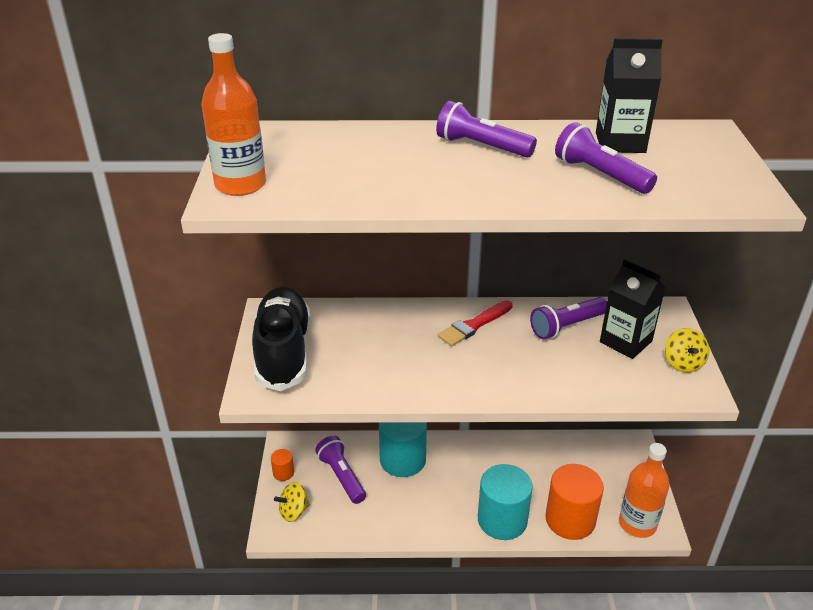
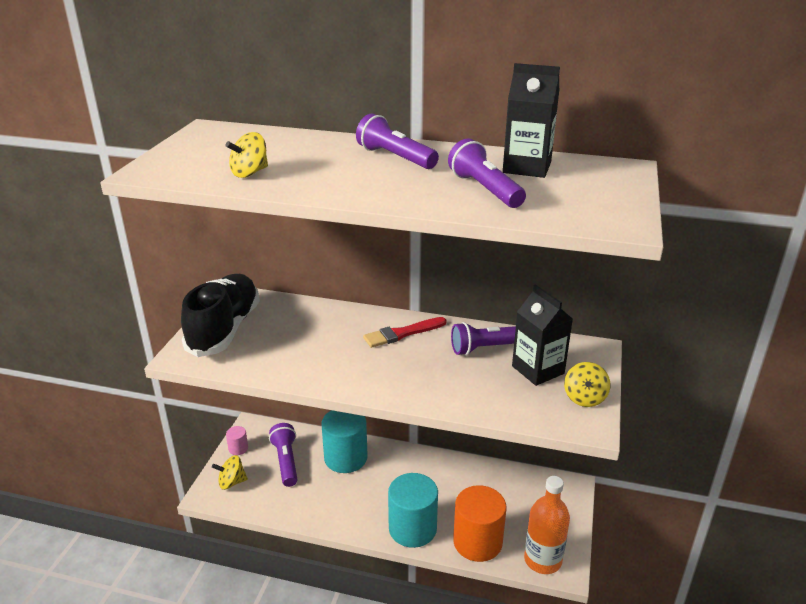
camera: 15 degrees right, 5 degrees down
orange bottle [201,33,266,196] -> none
orange cylinder [271,449,294,481] -> pink cylinder [226,426,248,455]
none -> yellow spinning top [226,132,268,178]

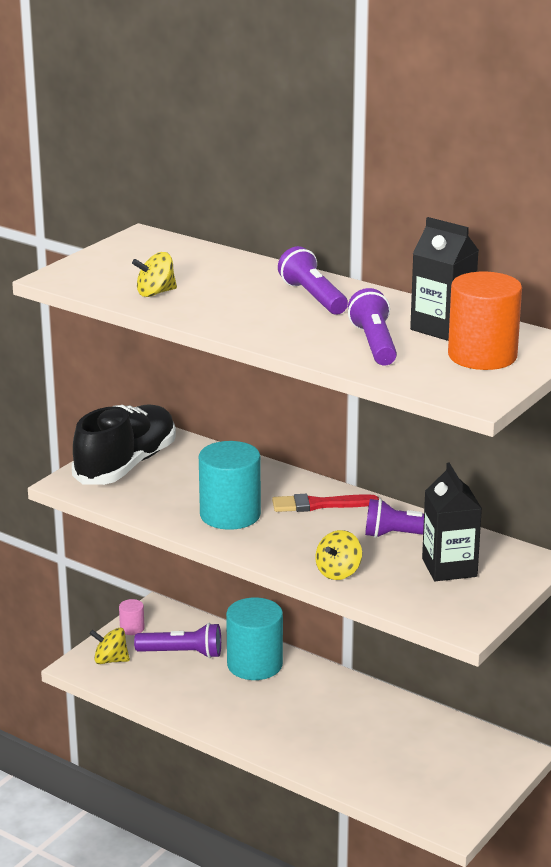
camera: 20 degrees right, 5 degrees down
purple flashlight [269,423,297,487] -> purple flashlight turned 90 degrees clockwise [134,623,221,658]
turquoise cylinder [388,473,438,548] -> turquoise cylinder moved to [199,441,261,530]
orange cylinder [453,485,507,562] -> orange cylinder moved to [448,271,522,370]
orange bottle [524,476,570,574] -> none
yellow spinning top [564,362,610,407] -> yellow spinning top moved to [315,530,362,580]

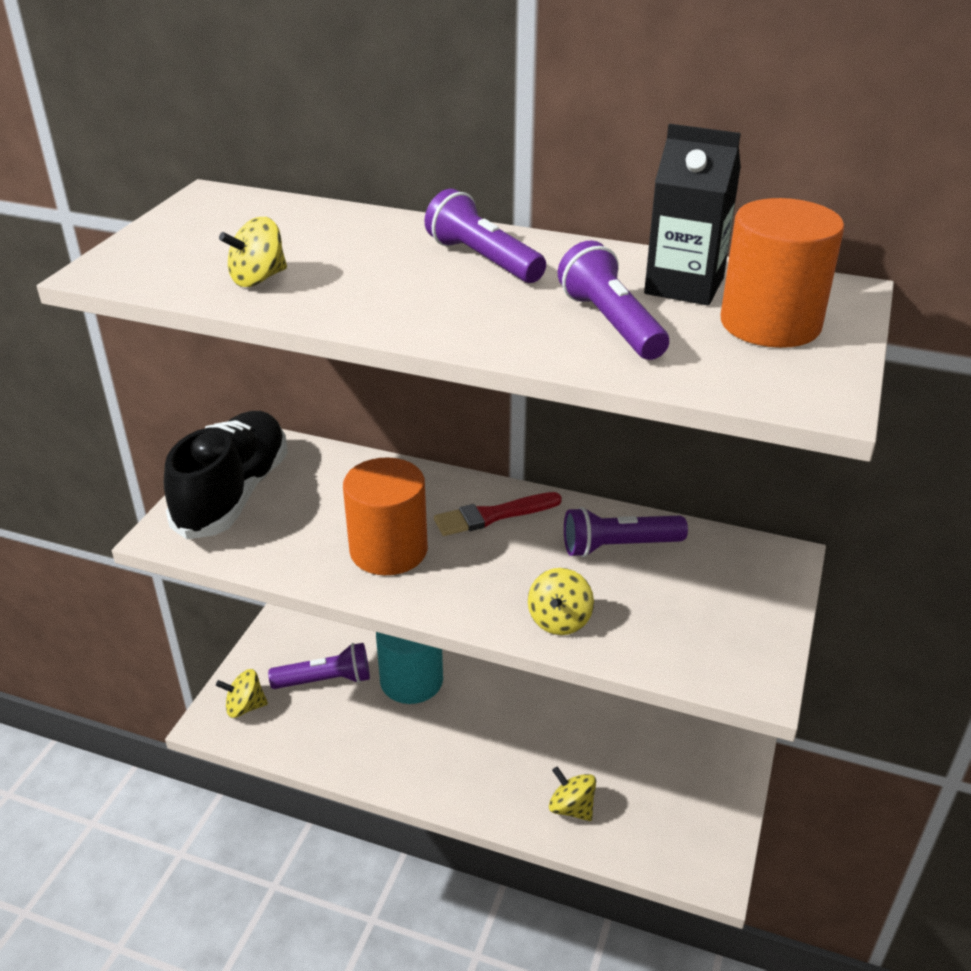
camera: 15 degrees left, 10 degrees up
pink cylinder [119,599,145,635] -> none
turquoise cylinder [199,441,261,530] -> orange cylinder [343,457,428,575]
black carton [422,463,482,581] -> none
none -> yellow spinning top [549,766,596,821]

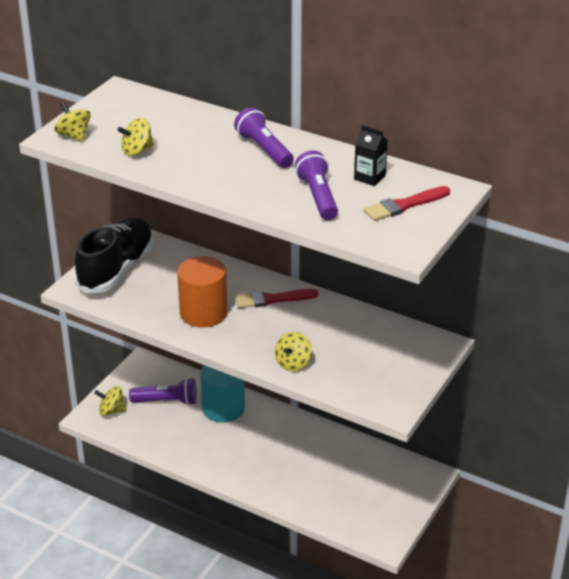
camera: 10 degrees right, 0 degrees up
yellow spinning top [549,766,596,821] -> yellow spinning top moved to [54,102,91,142]
purple flashlight [564,507,688,557] -> none
black carton [644,124,741,305] -> black carton [354,125,388,186], size x0.64
orange cylinder [720,198,844,348] -> red brush [364,186,450,221]

